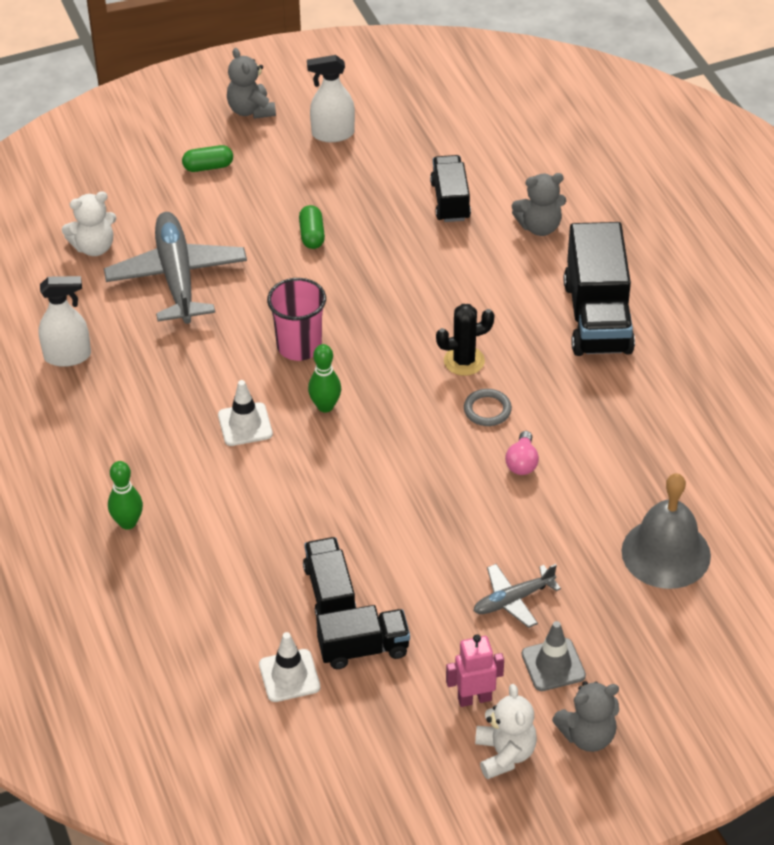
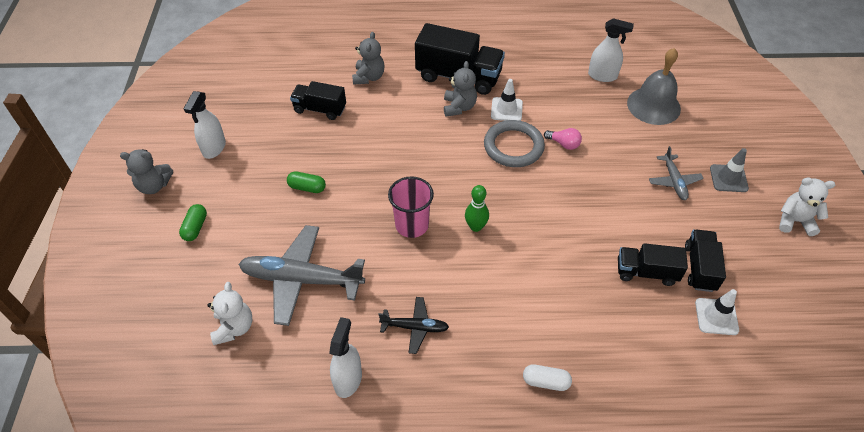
camera: 70 degrees left, 5 degrees up
green bowling pin [108,461,143,530] -> white capsule [523,364,572,391]
white traffic cone [218,380,273,446] -> white traffic cone moved to [491,79,523,121]
black cactus [436,304,494,376] -> none
pink robot [446,634,504,707] -> none
grey ring [464,389,512,426] -> grey ring [484,120,545,167], size x1.90
grey teddy bear [552,681,619,752] -> grey teddy bear moved to [444,61,477,117]
none -> black plane [378,297,449,354]
none -> white spray bottle [588,18,634,82]

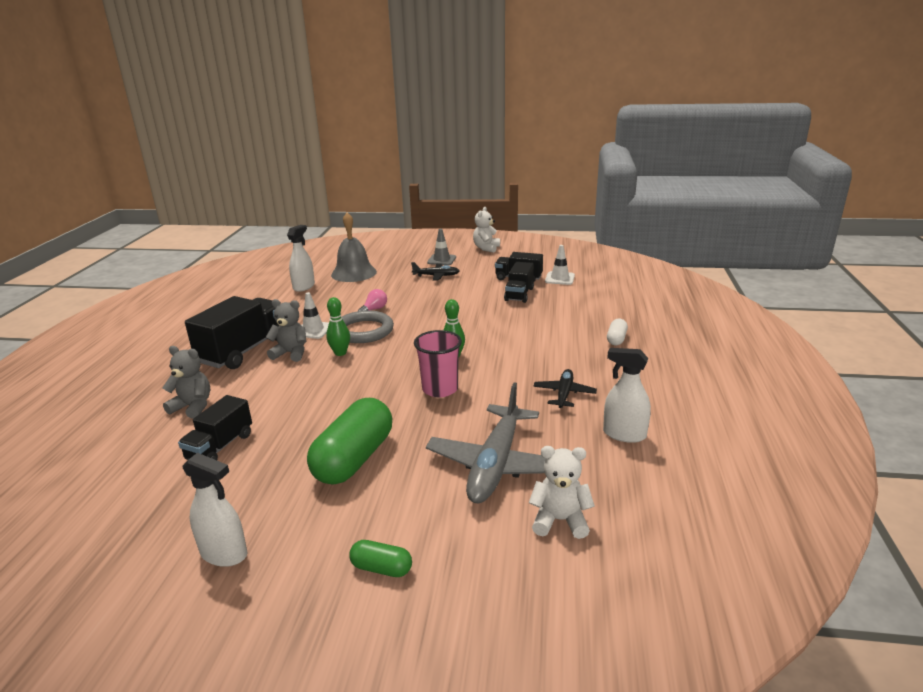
camera: 80 degrees left, 25 degrees down
grey teddy bear [120,149,173,194] -> none
green capsule [287,171,326,193] -> green capsule [307,398,392,485], size x2.16
grey plane [649,146,704,200] -> black plane [411,262,460,280]
none -> green bowling pin [326,297,350,356]

